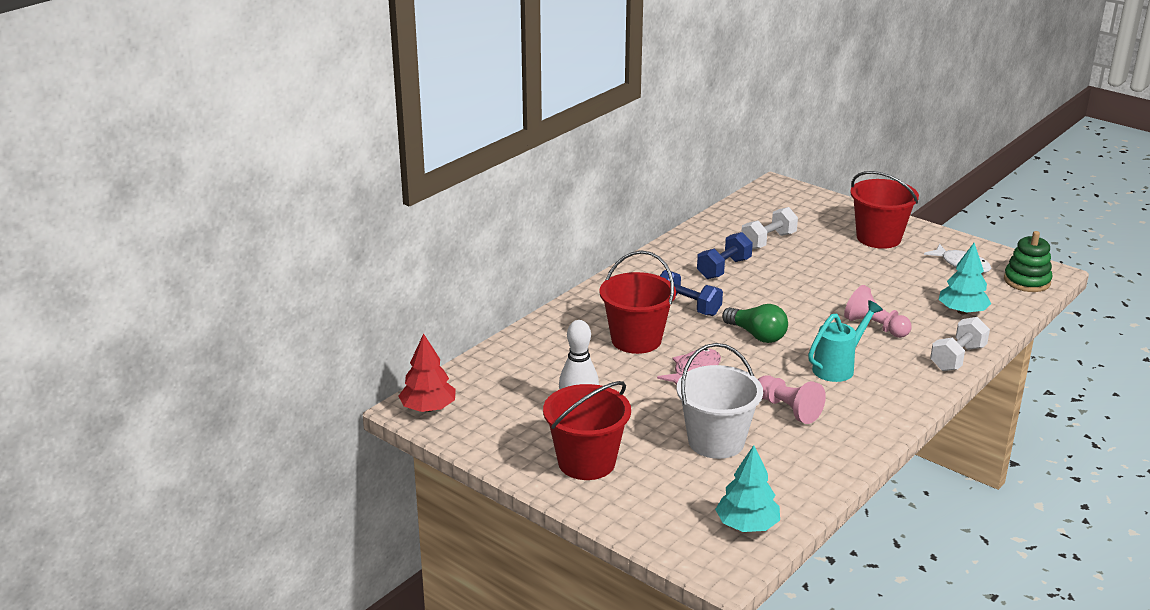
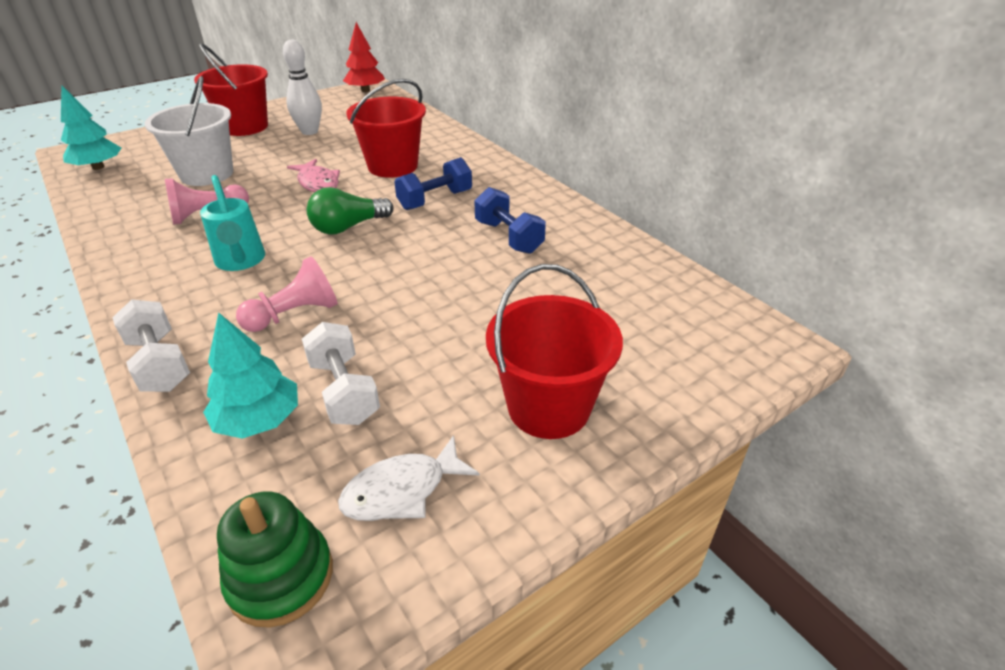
camera: 105 degrees right, 10 degrees up
white dumbbell [741,207,798,249] -> white dumbbell moved to [302,322,380,425]

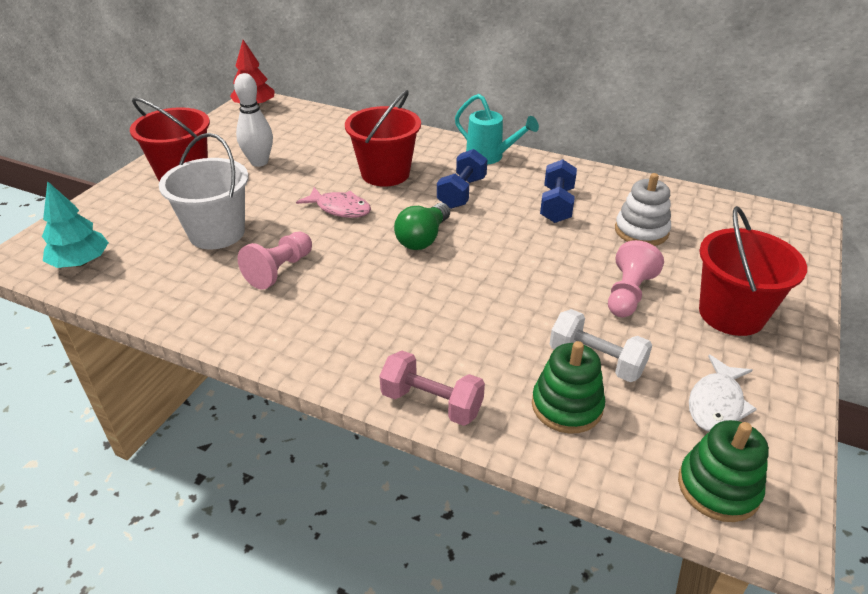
camera: 30 degrees left, 0 degrees up
white dumbbell [112,300,190,392] -> pink dumbbell [379,351,485,426]
turquoise watering can [200,175,265,271] -> turquoise watering can moved to [455,94,539,164]
turquoise tree [203,312,298,439] -> green stacking toy [532,341,605,434]
pink pawn [236,256,338,332] -> pink pawn moved to [608,240,664,317]
blue dumbbell [474,187,546,254] -> blue dumbbell turned 75 degrees clockwise [540,159,577,223]
none -> white stacking toy [615,173,671,246]

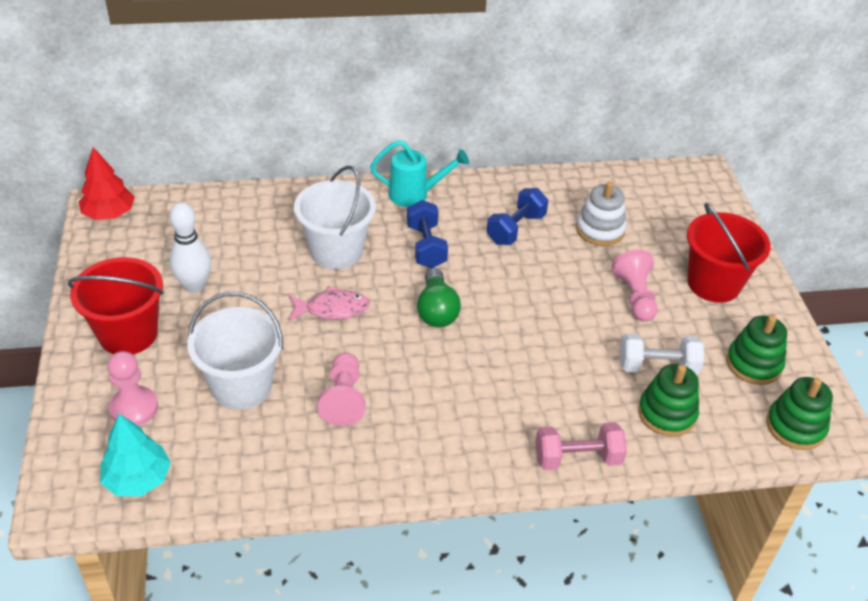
camera: 35 degrees left, 5 degrees up
red bucket [345,90,421,187] -> white bucket [294,166,376,269]
blue dumbbell [540,159,577,223] -> blue dumbbell turned 60 degrees clockwise [487,188,548,245]
white fish [689,355,757,431] -> green stacking toy [726,315,787,385]
none -> pink pawn [108,351,158,426]

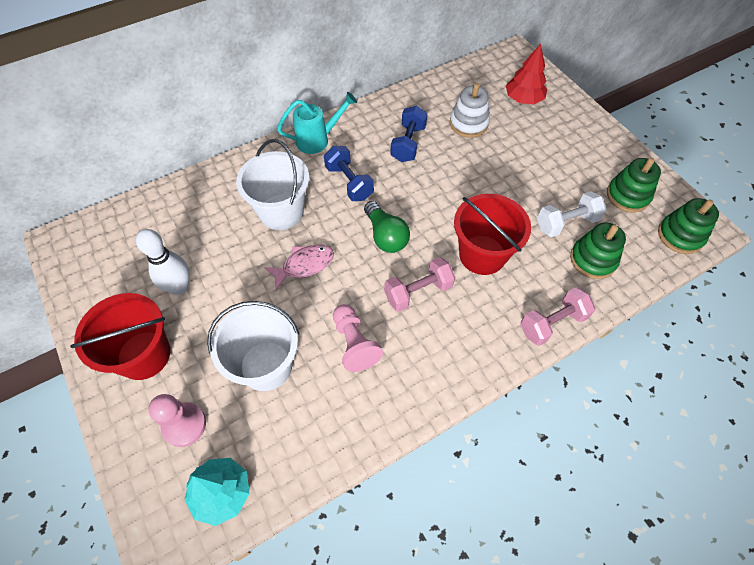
camera: 20 degrees left, 15 degrees up
red tree [79,147,135,220] -> red tree moved to [506,44,547,104]
pink pawn [612,250,658,321] -> none
red bucket [687,203,771,303] -> red bucket moved to [454,194,531,275]
none -> pink dumbbell [384,257,455,312]

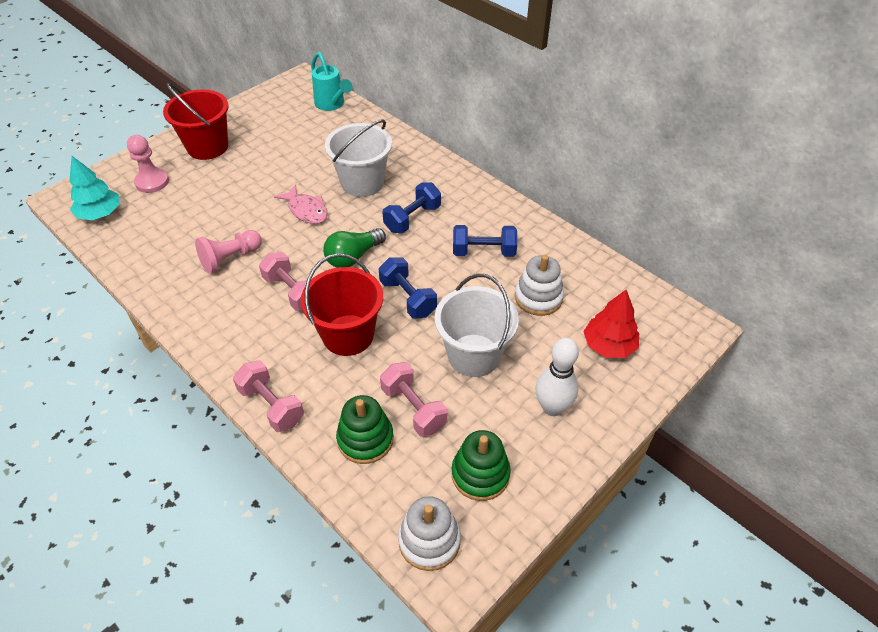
camera: 75 degrees right, 10 degrees down
white bowling pin [136,229,190,295] -> white bowling pin moved to [536,338,579,416]
white bucket [207,301,299,391] -> white bucket moved to [435,274,519,377]
turquoise watering can [277,92,357,154] -> turquoise watering can moved to [311,52,352,111]
white dumbbell [537,191,607,237] -> pink dumbbell [380,362,447,437]
green stacking toy [658,198,719,254] -> white stacking toy [398,496,461,571]
none -> blue dumbbell [379,257,437,319]

